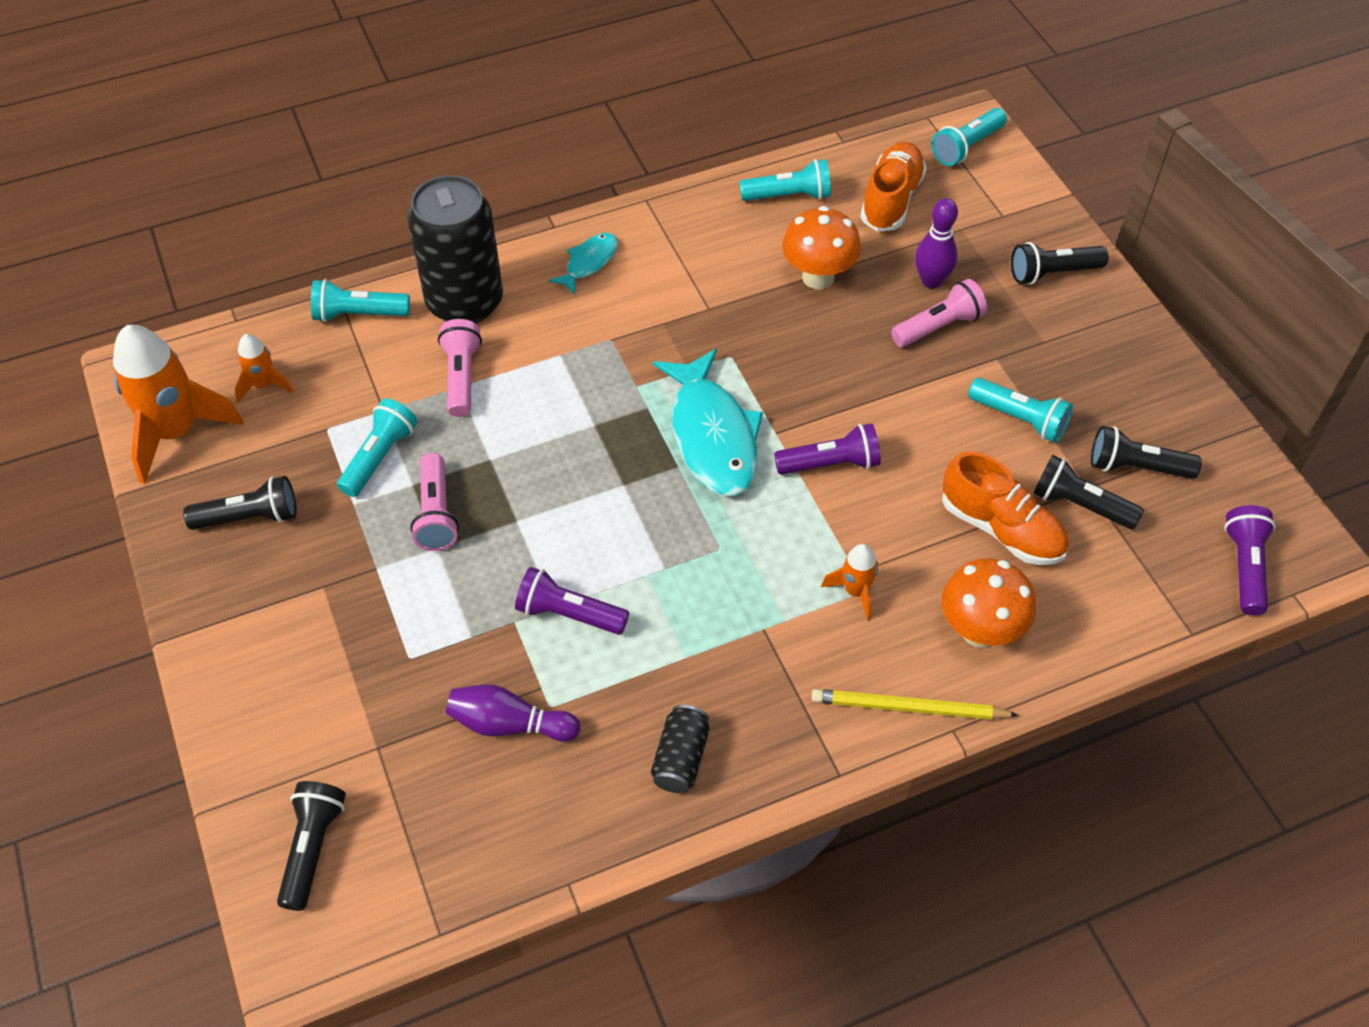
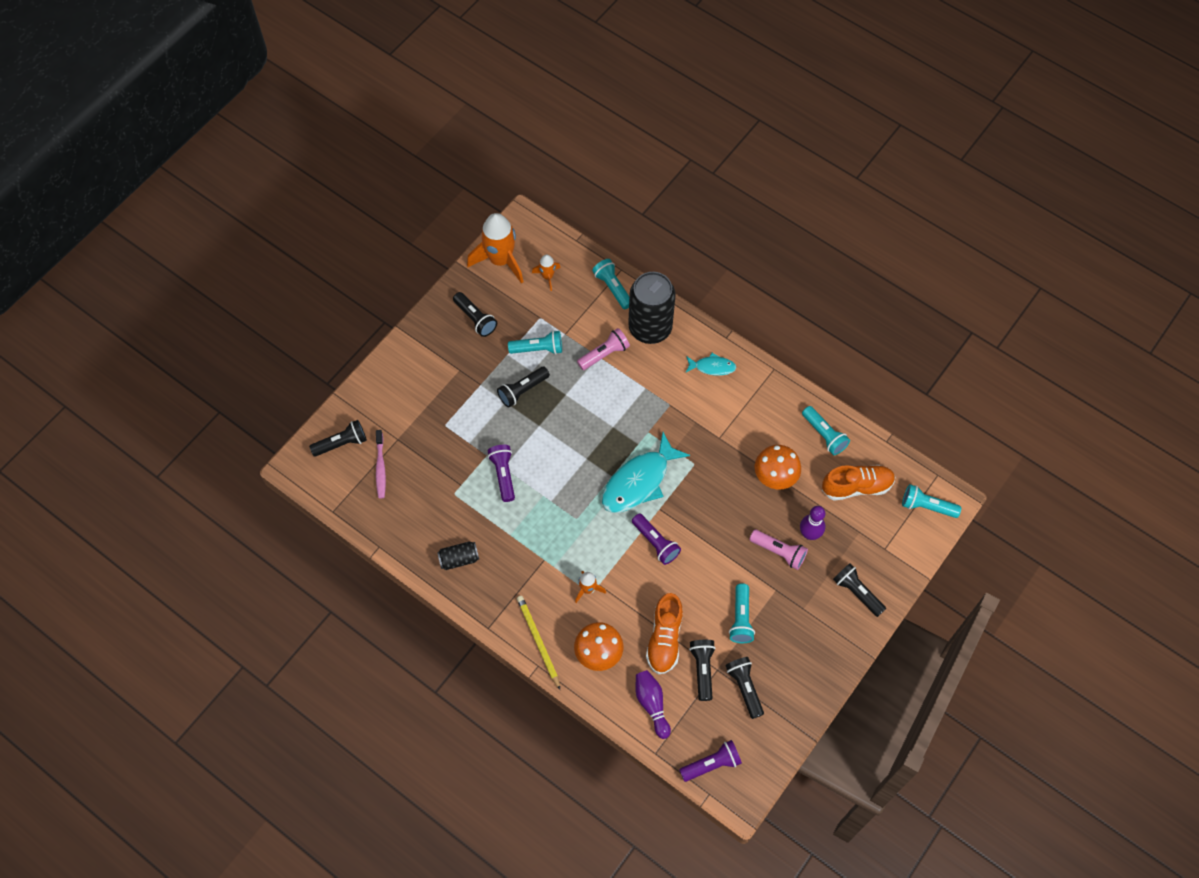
camera: 60 degrees right, 10 degrees up
pink flashlight [410,453,459,551] -> black flashlight [497,367,550,408]
purple bowling pin [446,684,580,742] -> purple bowling pin moved to [635,670,671,739]
none -> pink toothbrush [376,430,386,499]

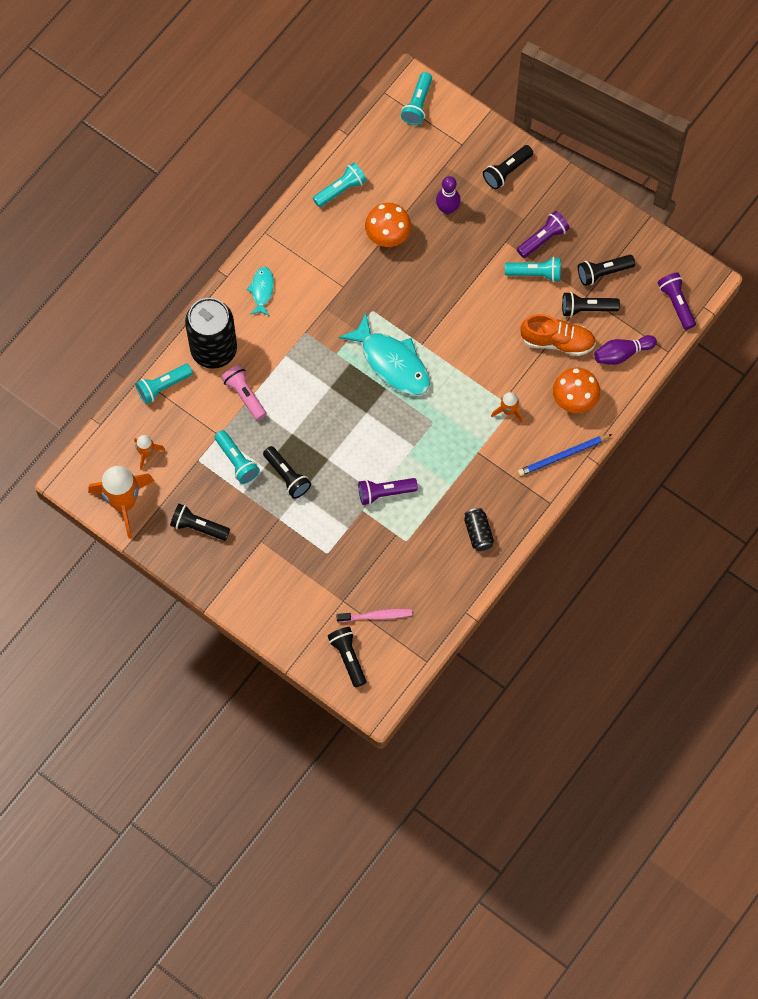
camera: 90 degrees left, 5 degrees up
black flashlight [453,292,497,337] -> black flashlight turned 120 degrees counterclockwise [170,504,230,541]
turquoise flashlight [508,331,562,354] -> turquoise flashlight turned 150 degrees clockwise [215,430,260,484]
yellow pencil [517,596,560,690] -> blue pencil [518,434,612,476]
purple flashlight [632,514,681,565] -> purple flashlight moved to [517,211,570,258]
pink flashlight [750,529,808,570] -> none
orange shoe [822,465,895,501] -> none

